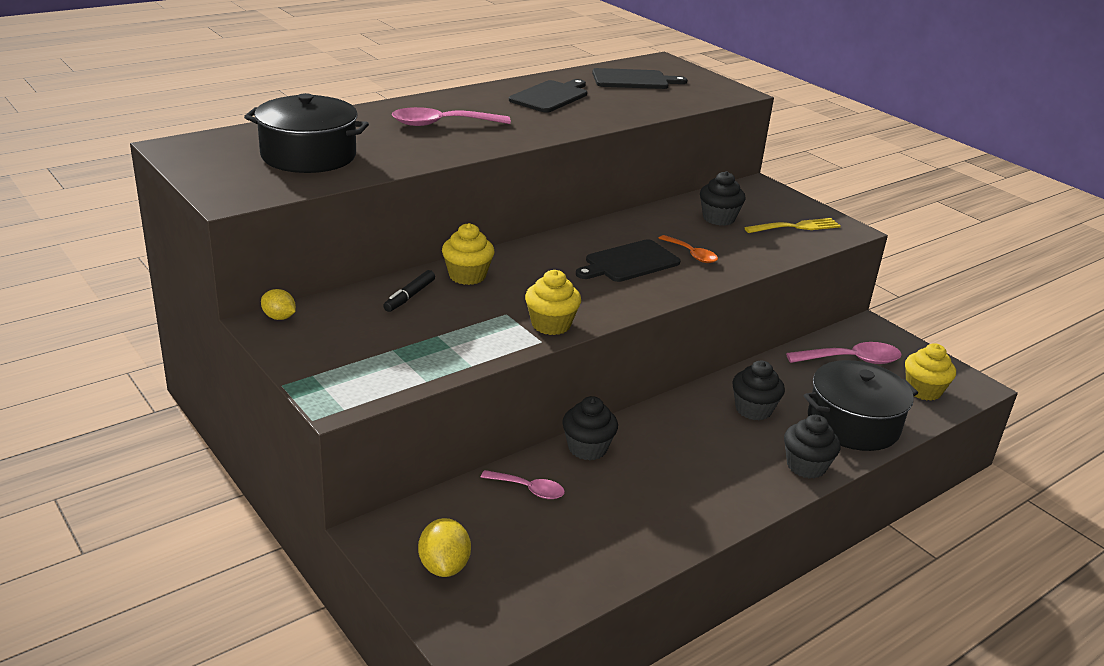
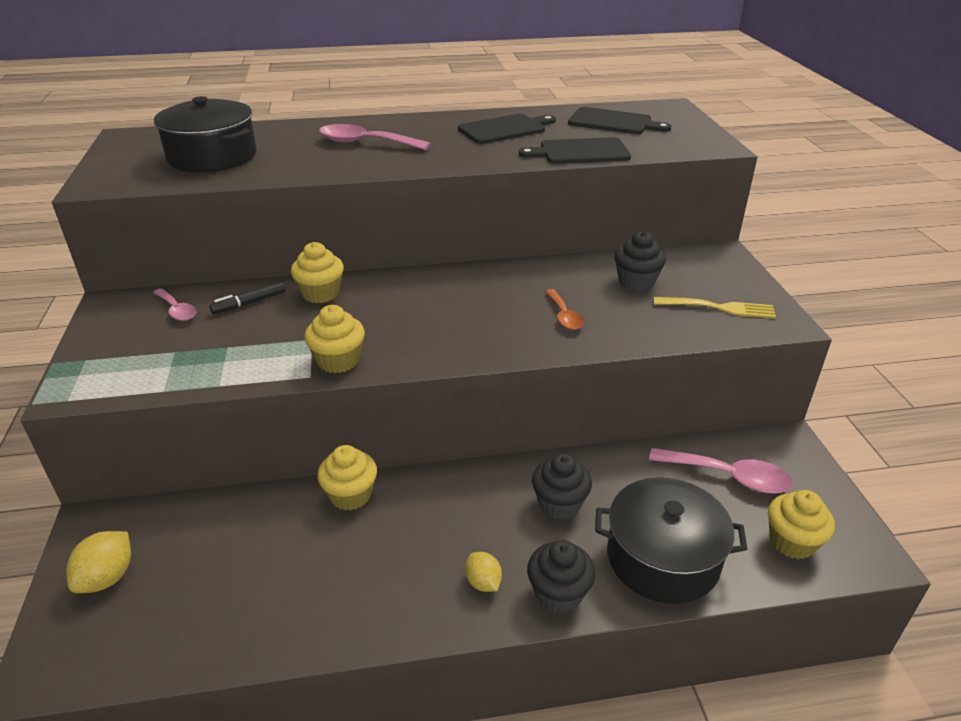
camera: 30 degrees right, 5 degrees up
yellow lemon [261,289,296,320] -> yellow lemon moved to [465,552,502,592]
pink spoon [481,470,565,499] -> pink spoon moved to [153,288,197,321]
black cupcake [562,396,618,460] -> yellow cupcake [317,445,377,511]
black cutting board [576,239,681,282] -> black cutting board moved to [519,137,631,164]

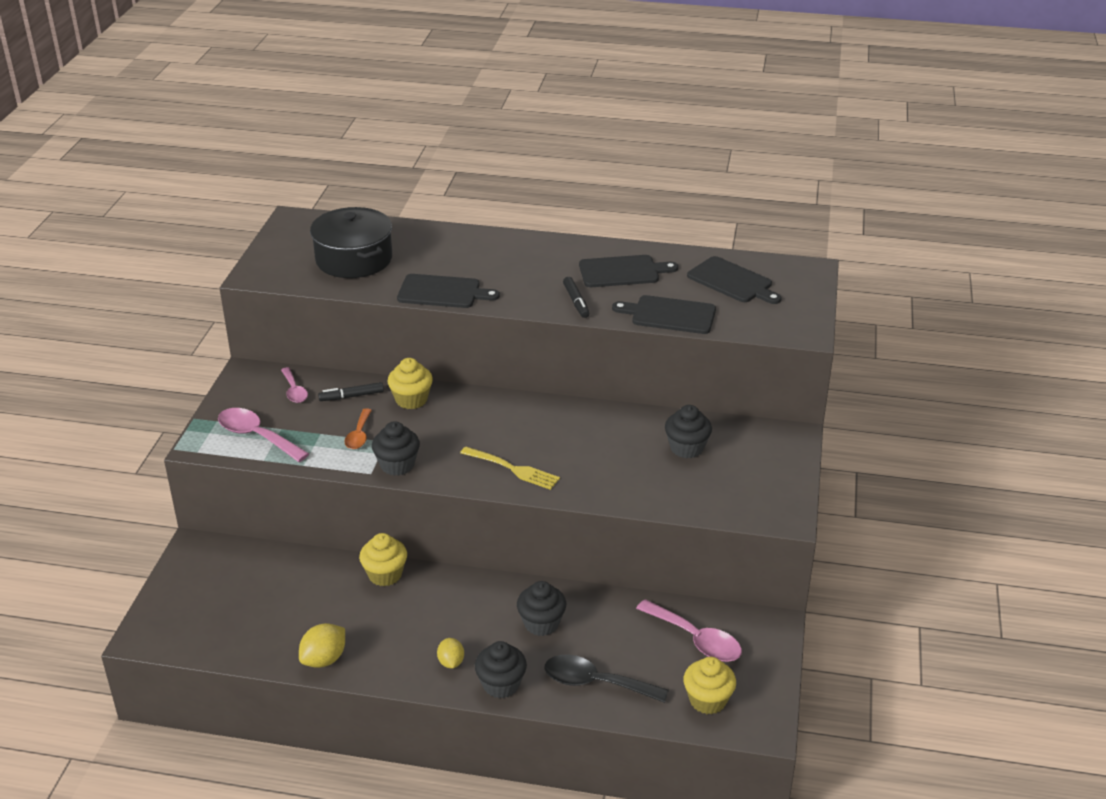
camera: 20 degrees right, 0 degrees up
yellow lemon [66,531,131,593] -> yellow lemon moved to [299,623,345,668]
yellow cupcake [304,305,365,373] -> black cupcake [372,421,420,476]
pink spoon [319,124,431,150] -> pink spoon moved to [218,408,309,462]
orange spoon [545,289,584,330] -> orange spoon moved to [344,408,372,449]
black pot [595,477,747,604] -> black spoon [544,654,669,703]
yellow fork [654,297,776,318] -> yellow fork moved to [460,447,560,490]
none -> black cutting board [397,274,500,308]
none -> black marker [563,277,589,318]

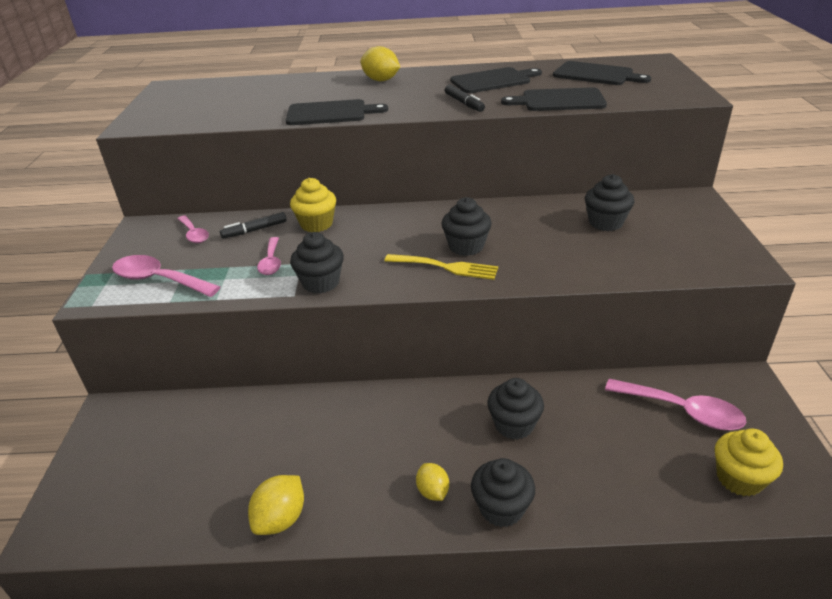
camera: 10 degrees left, 0 degrees up
black pot [310,207,392,278] -> none
orange spoon [344,408,372,449] -> pink spoon [257,237,281,275]
yellow cupcake [359,533,407,586] -> none
black spoon [544,654,669,703] -> none
none -> yellow lemon [361,46,400,81]
none -> black cupcake [442,197,492,256]

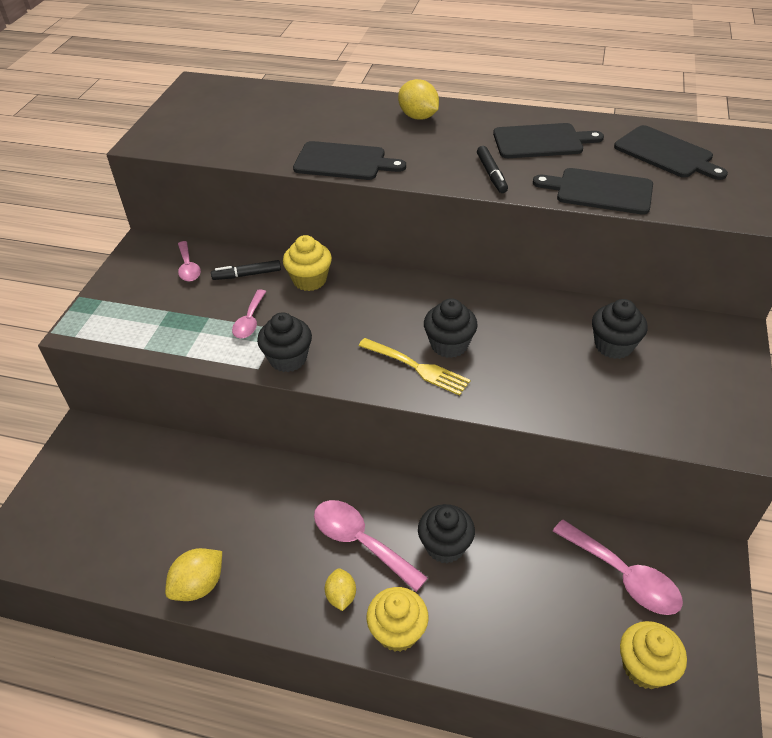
camera: 15 degrees right, 10 degrees up
pink spoon [112,255,220,297] -> pink spoon moved to [314,500,428,592]
black cupcake [471,458,535,527] -> yellow cupcake [367,587,429,652]

